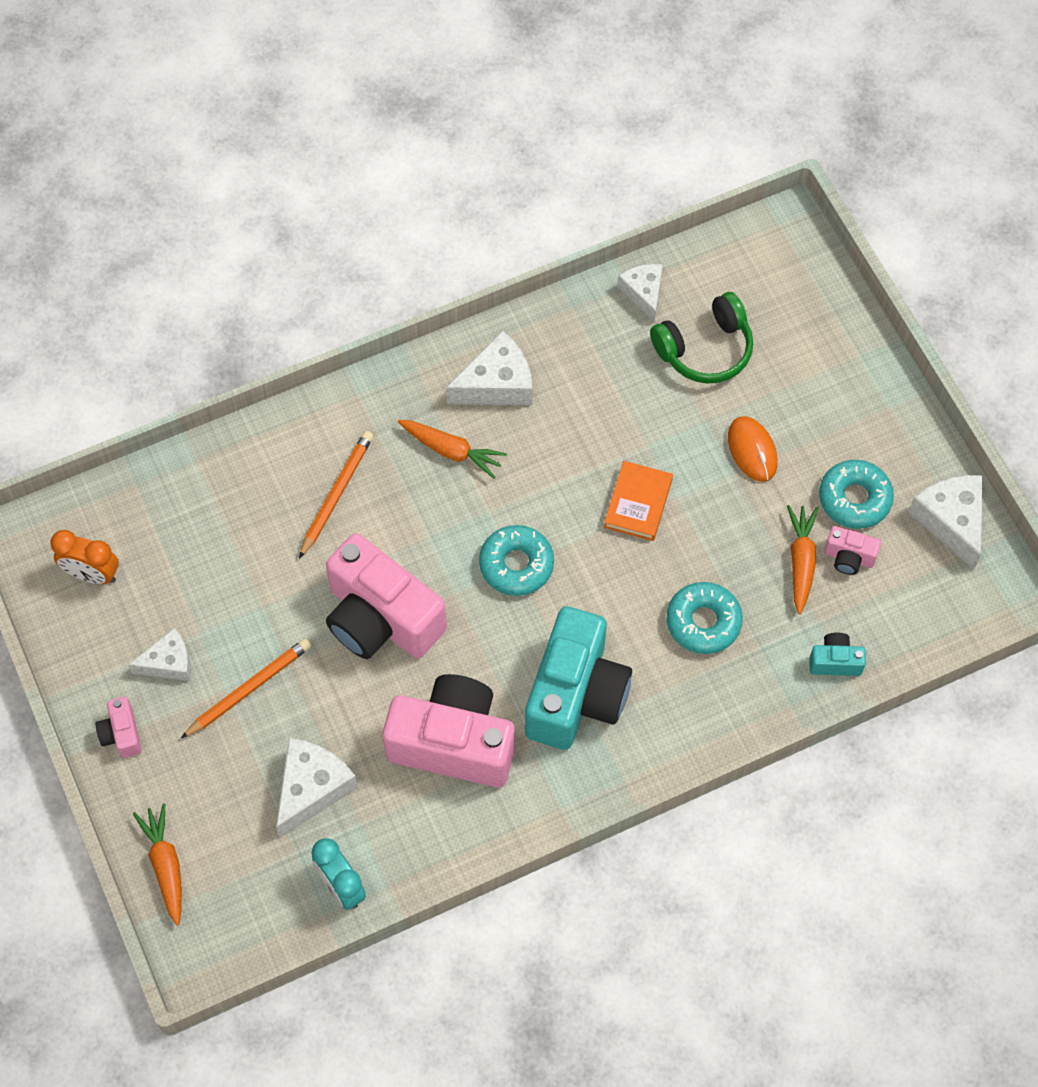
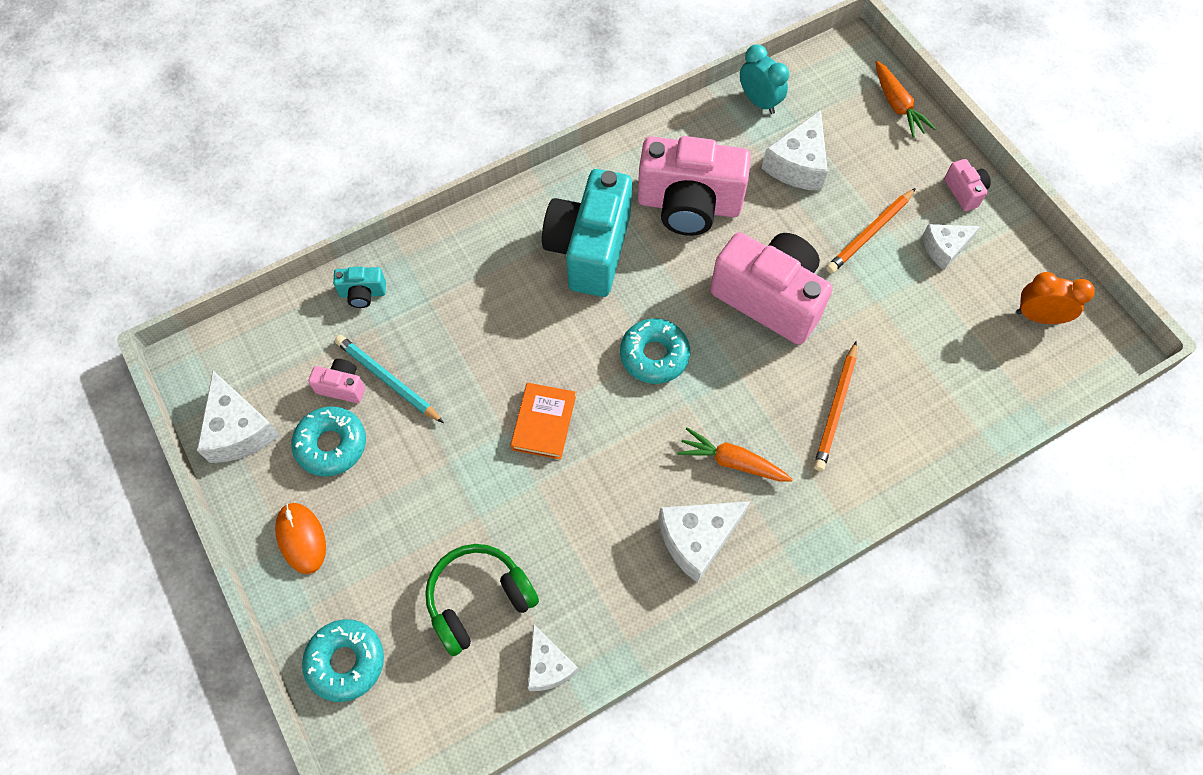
camera: 175 degrees right, 0 degrees up
turquoise donut [666,582,743,654] -> turquoise donut moved to [302,619,384,702]
orange mouse [728,416,778,482] -> orange mouse moved to [275,503,326,574]
orange carrot [787,505,818,614] -> turquoise pencil [335,335,444,423]

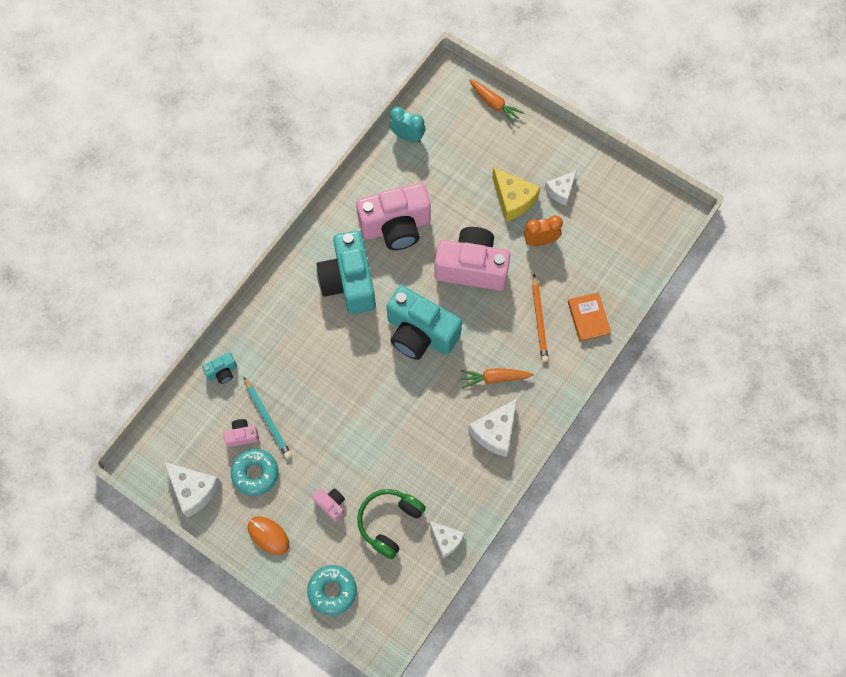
camera: 25 degrees left, 5 degrees up
turquoise pencil [335,335,444,423] -> turquoise pencil turned 135 degrees counterclockwise [244,377,292,459]
orange book [511,383,576,460] -> orange book moved to [568,292,611,342]
turquoise donut [620,318,690,384] -> turquoise camera [387,285,462,360]
white cheese [762,110,828,191] -> none
orange pencil [826,188,916,273] -> yellow cheese [492,167,541,222]
pink camera [944,159,991,211] -> pink camera moved to [312,488,345,522]
orange clock [1016,272,1095,324] -> orange clock moved to [524,215,563,246]

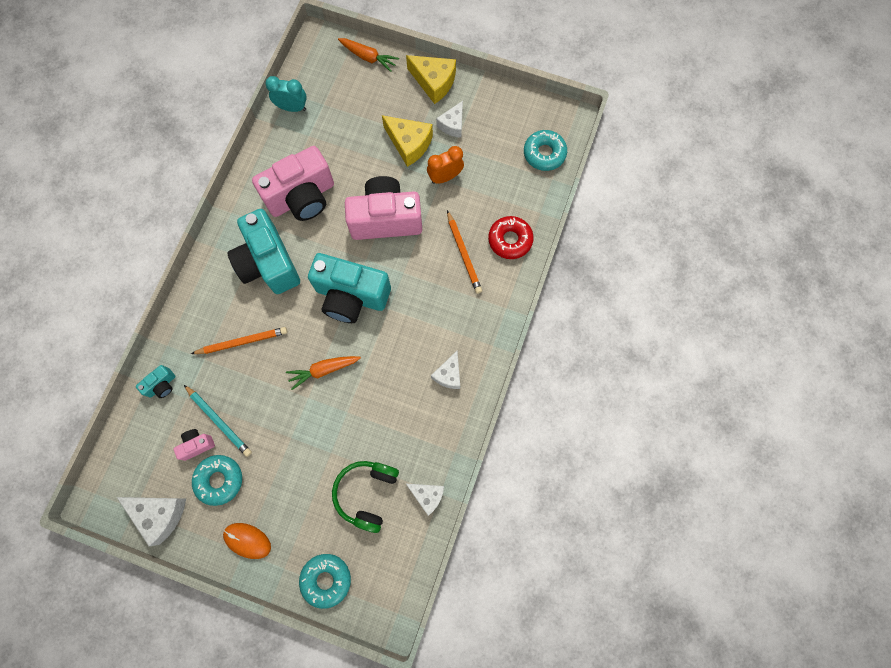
camera: 15 degrees left, 5 degrees up
pink camera [312,488,345,522] -> none
orange carrot [460,368,534,389] -> orange carrot moved to [286,356,361,390]
white cheese [468,399,517,457] -> white cheese [431,351,460,389], size x0.66
orange book [568,292,611,342] -> red donut [488,216,534,259]
none -> orange pencil [191,327,287,354]
none -> yellow cheese [406,55,456,104]
none -> turquoise donut [524,130,567,171]

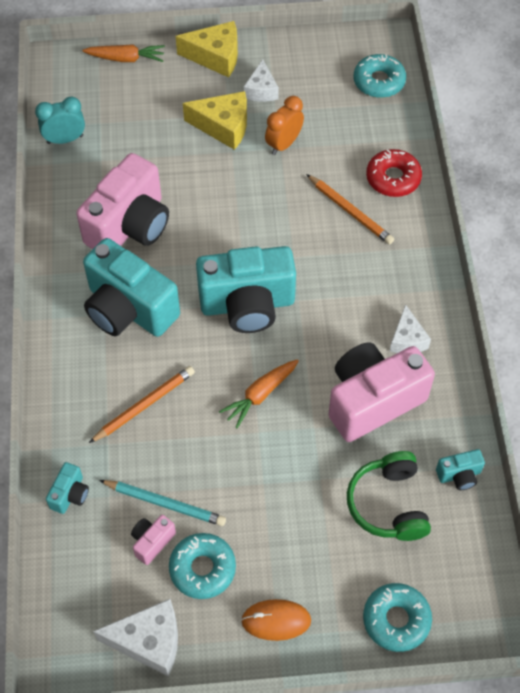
camera: 25 degrees left, 15 degrees down
pink camera [345,176,422,240] -> pink camera moved to [328,342,435,442]
white cheese [405,483,444,516] -> turquoise camera [436,449,485,490]

